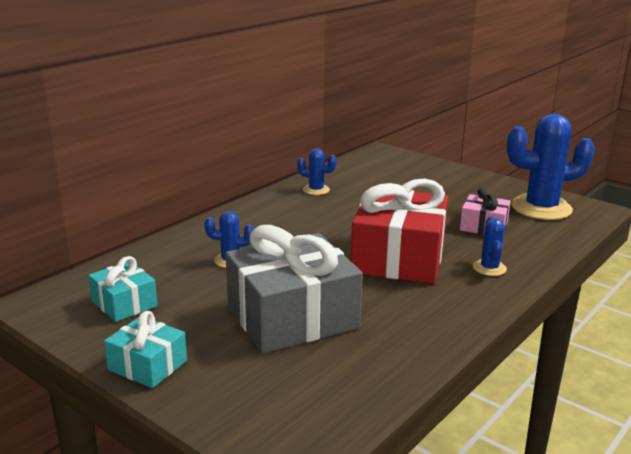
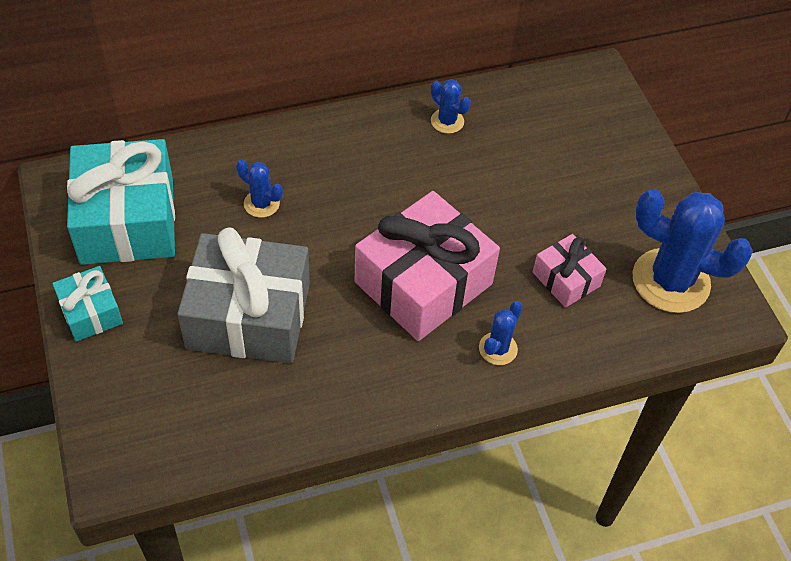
camera: 30 degrees right, 30 degrees up
turquoise gift [88,256,157,322] -> turquoise gift [67,139,175,265], size x1.99
red gift [351,178,448,284] -> pink gift [355,191,500,341]

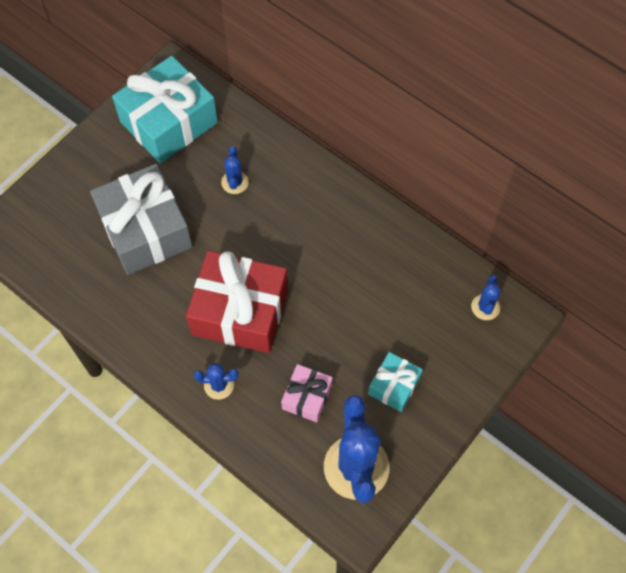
camera: 60 degrees right, 10 degrees up
turquoise gift [52,266,123,342] -> turquoise gift moved to [368,352,423,412]
pink gift [355,191,500,341] -> red gift [186,251,288,353]
blue cactus [431,79,471,134] -> blue cactus moved to [471,275,501,320]

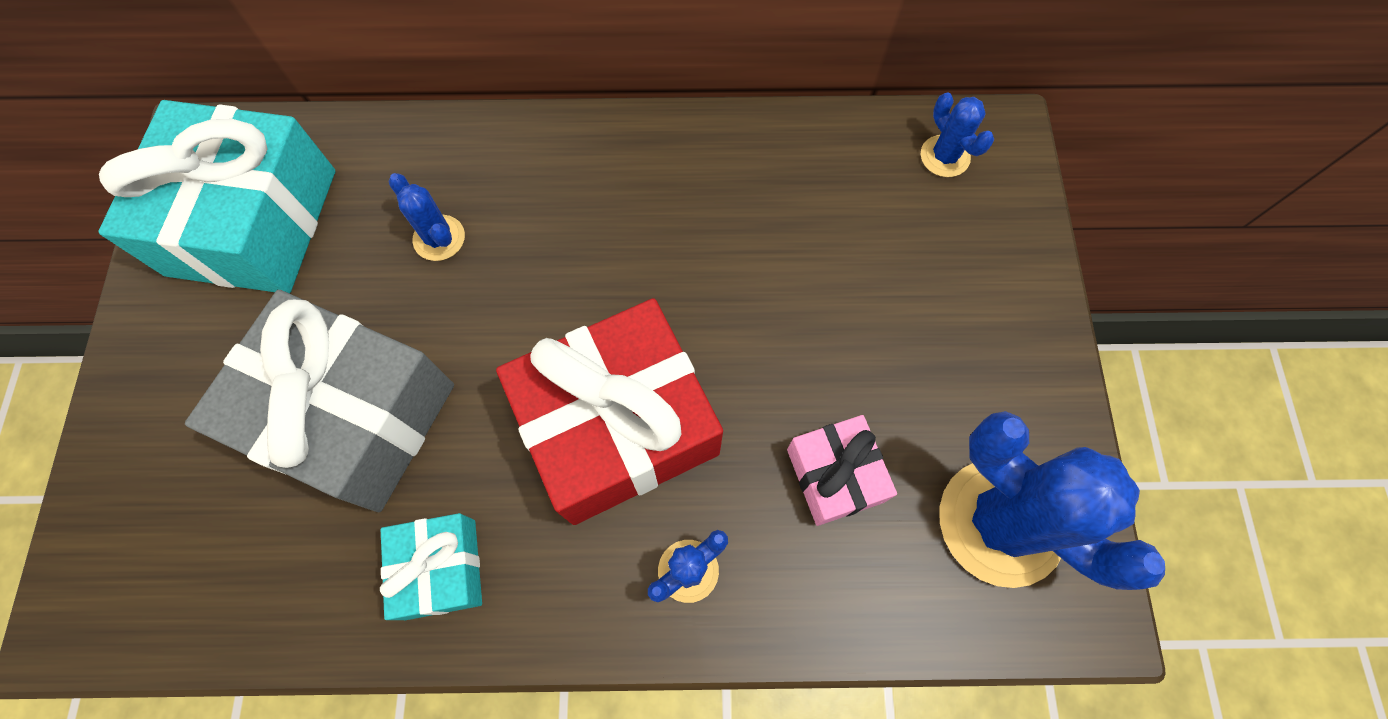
camera: 40 degrees left, 5 degrees up
turquoise gift [368,352,423,412] -> turquoise gift moved to [380,513,482,620]

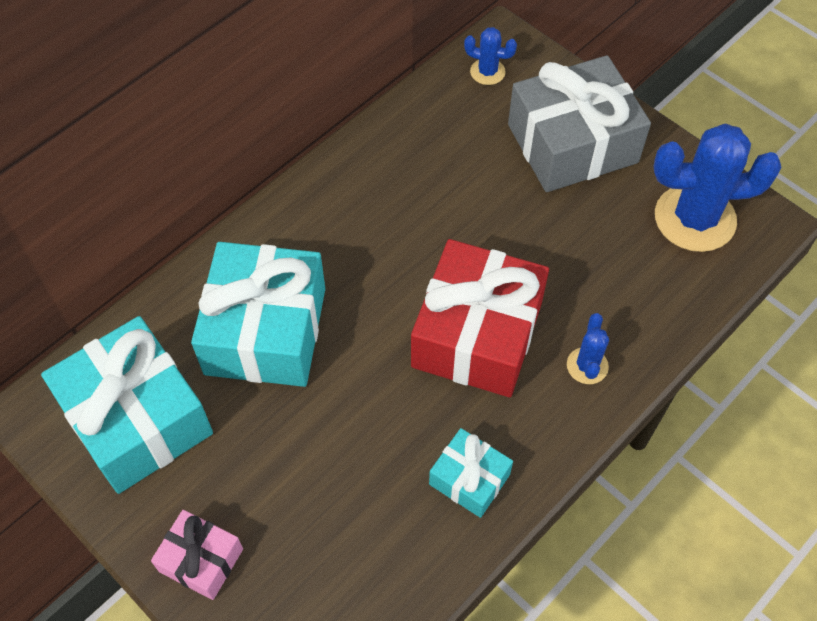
camera: 45 degrees left, 10 degrees down
grey gift [185,290,454,512] -> grey gift moved to [508,55,651,192]
blue cactus [388,173,465,261] -> turquoise gift [191,242,325,387]
pink gift [787,415,897,526] -> pink gift moved to [151,510,243,600]

